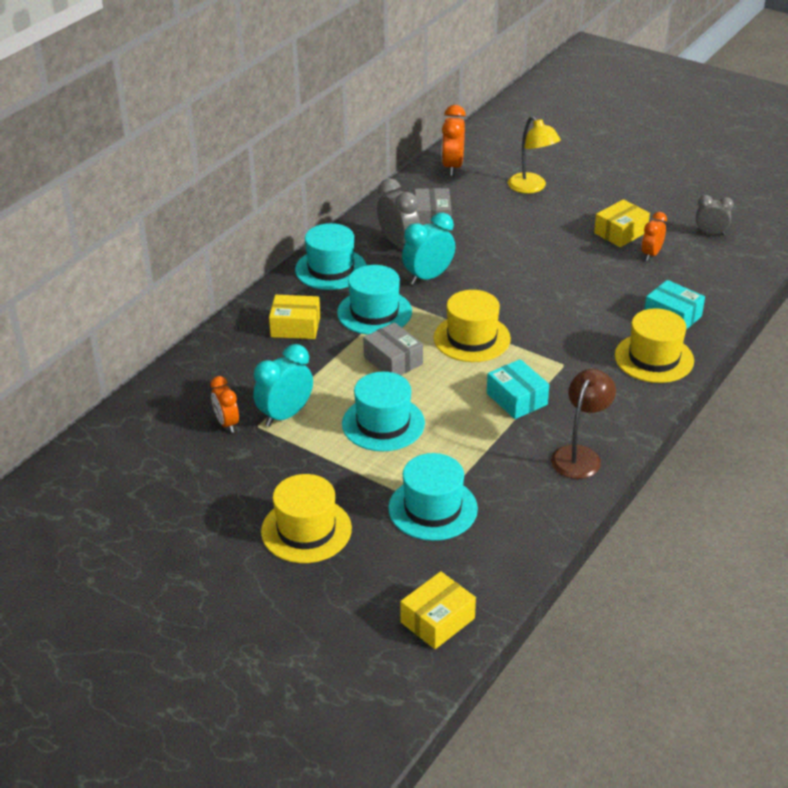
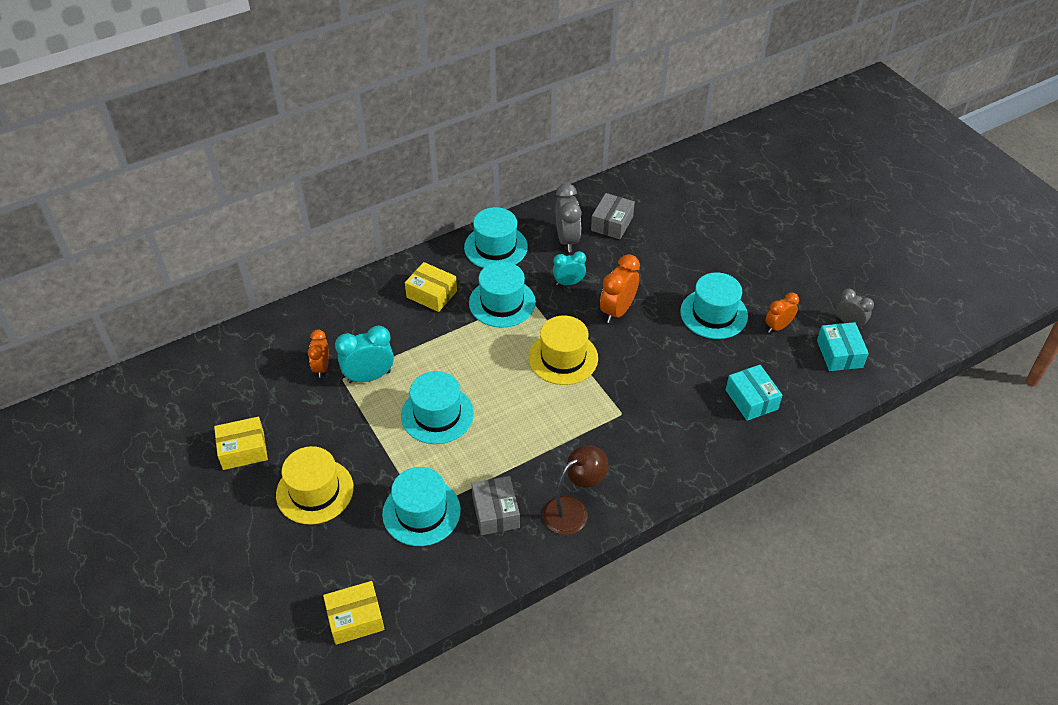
camera: 25 degrees right, 10 degrees up
grey box [363,322,423,375] -> grey box moved to [472,476,520,535]
turquoise clock [402,212,455,285] -> turquoise clock [553,251,586,286], size x0.65
orange clock [442,105,466,176] -> orange clock moved to [600,254,640,323]
turquoise box [487,359,549,419] -> turquoise box moved to [817,322,869,371]
yellow lamp [508,116,561,193] -> none
yellow box [594,199,650,247] -> yellow box moved to [214,417,268,470]
yellow hat [615,309,694,383] -> none
none -> turquoise hat [680,272,748,339]

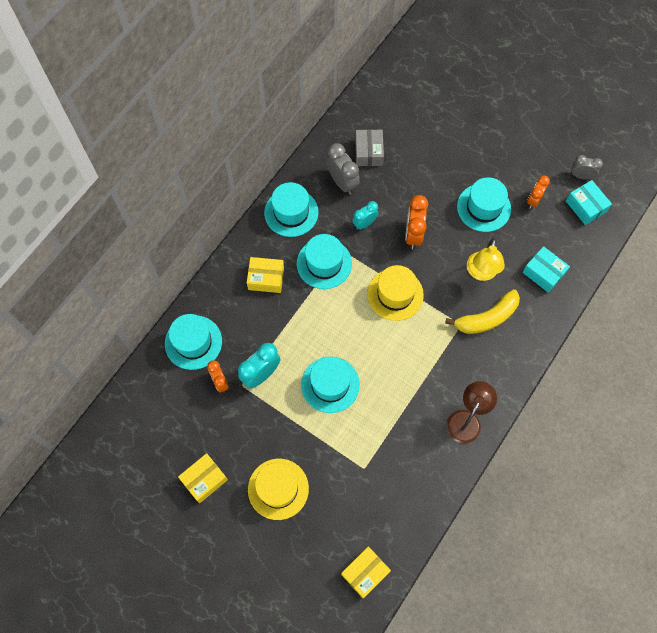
camera: 25 degrees left, 20 degrees up
turquoise hat [382,467,461,546] -> turquoise hat moved to [165,314,222,370]
grey box [472,476,520,535] -> none
none -> yellow banana [445,289,520,334]
none -> yellow lamp [467,238,505,281]

